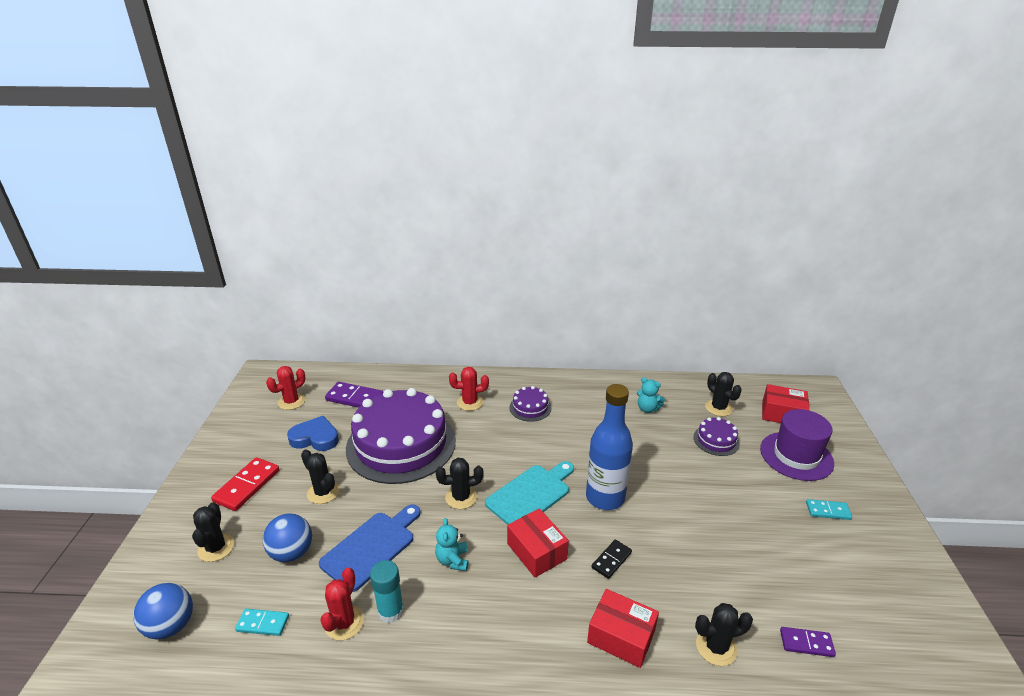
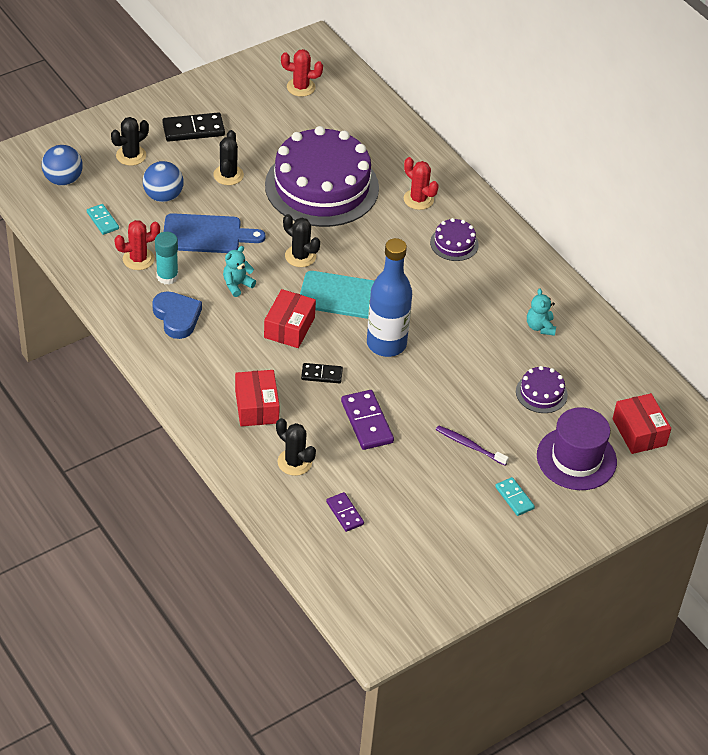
camera: 50 degrees right, 15 degrees up
red domino [211,457,279,511] -> black domino [162,112,225,142]
blue heart [287,416,339,451] -> blue heart moved to [152,291,202,339]
purple domino [325,382,383,408] -> purple domino moved to [341,390,394,450]
black cactus [705,372,742,416] -> none
none -> purple toothbrush [436,425,509,466]

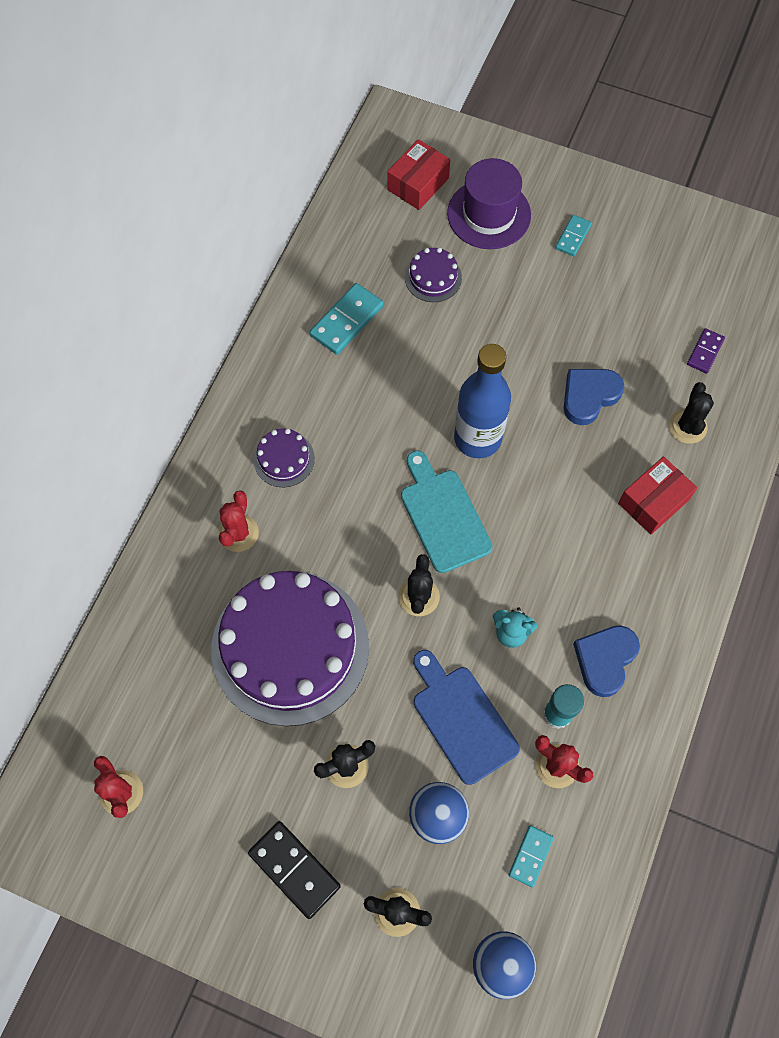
camera: 120 degrees left, 20 degrees up
red box [264,289,316,348] -> none
black domino [301,363,343,383] -> none
purple domino [341,390,394,450] -> blue heart [564,369,624,425]
purple toothbrush [436,425,509,466] -> none
turquoise teddy bear [527,288,556,336] -> turquoise domino [310,283,384,355]

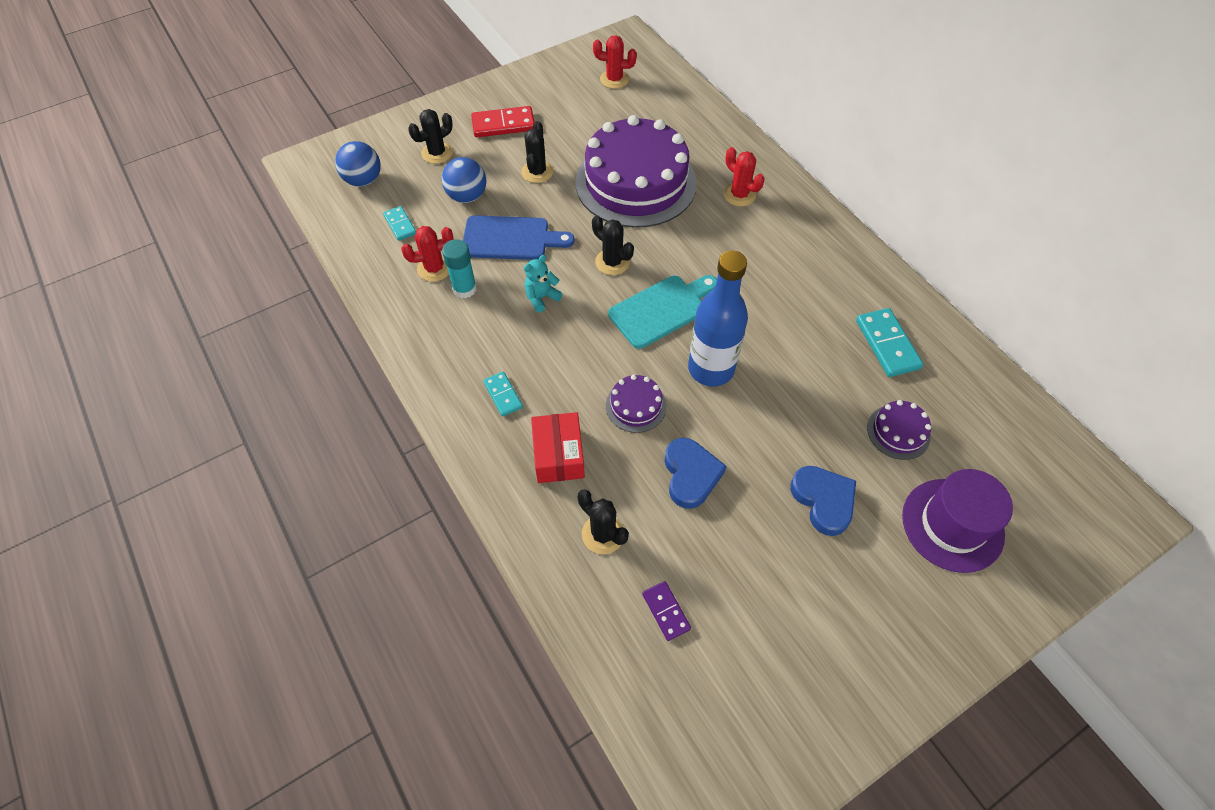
camera: 125 degrees right, 10 degrees down
black domino [248,821,341,919] -> red domino [471,106,535,137]
purple cake [253,428,315,487] -> purple cake moved to [606,374,666,433]
red box [387,139,450,210] -> none
turquoise cutting board [401,451,492,573] -> turquoise cutting board turned 45 degrees counterclockwise [608,275,717,349]
turquoise domino [555,215,592,256] -> turquoise domino moved to [483,372,523,417]
blue heart [573,625,640,697] -> blue heart moved to [790,466,856,536]

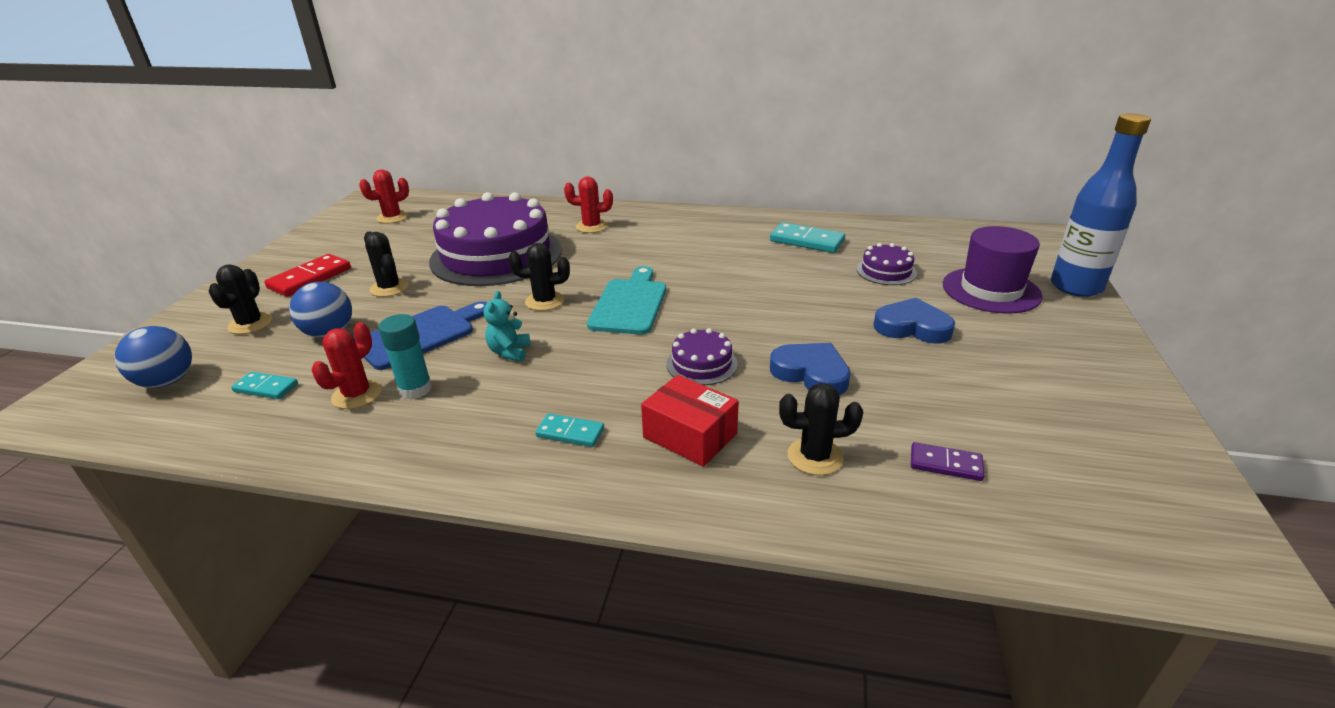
camera: 45 degrees left, 25 degrees down
blue bottle [688,250,748,387] -> blue bottle moved to [1051,113,1151,297]

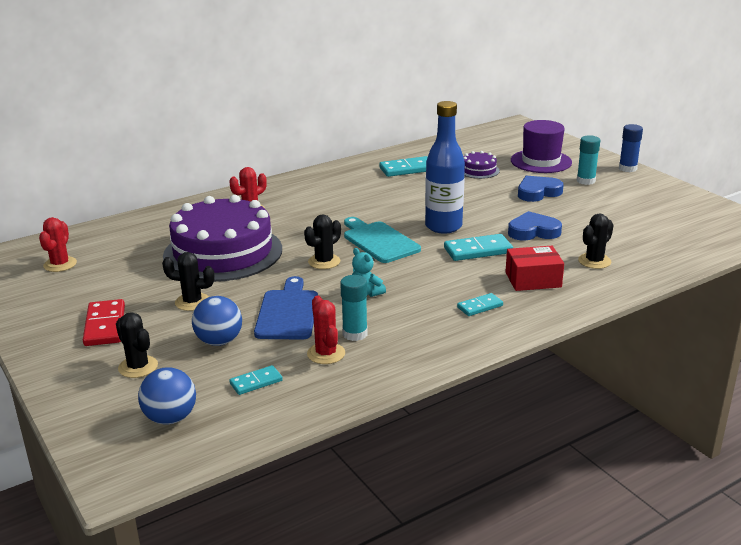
camera: 45 degrees left, 5 degrees down
purple cake [666,328,738,385] -> turquoise domino [444,234,513,261]
purple domino [911,442,984,481] -> none
blue bottle [1051,113,1151,297] -> blue bottle moved to [425,101,465,234]
none -> turquoise glue stick [577,135,600,185]
none -> blue glue stick [619,124,643,172]

